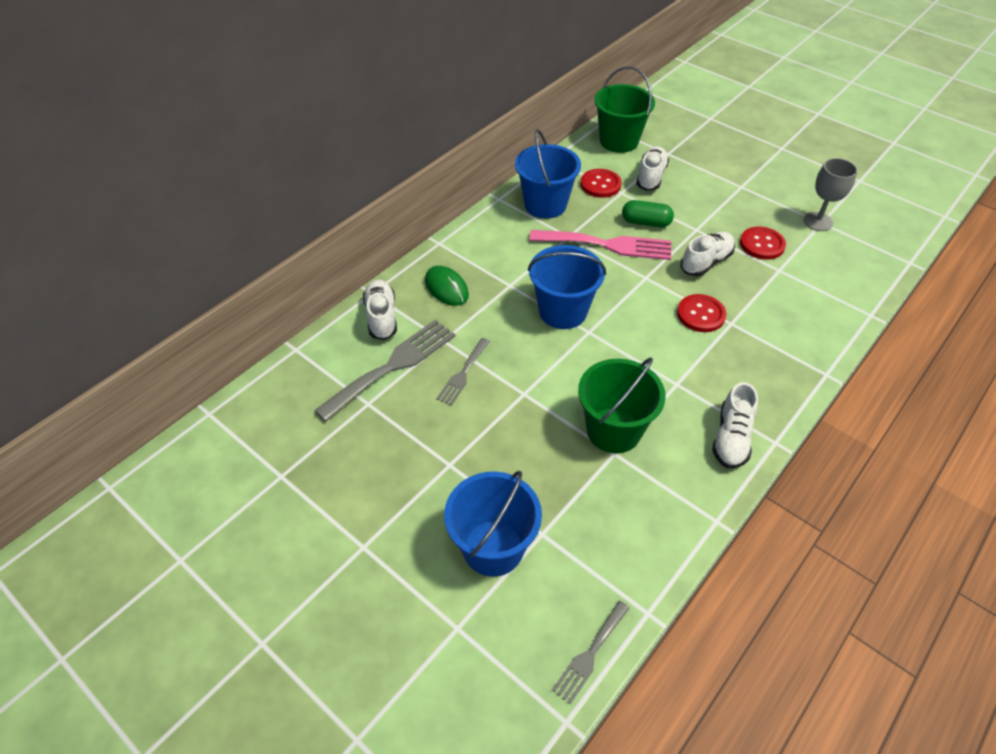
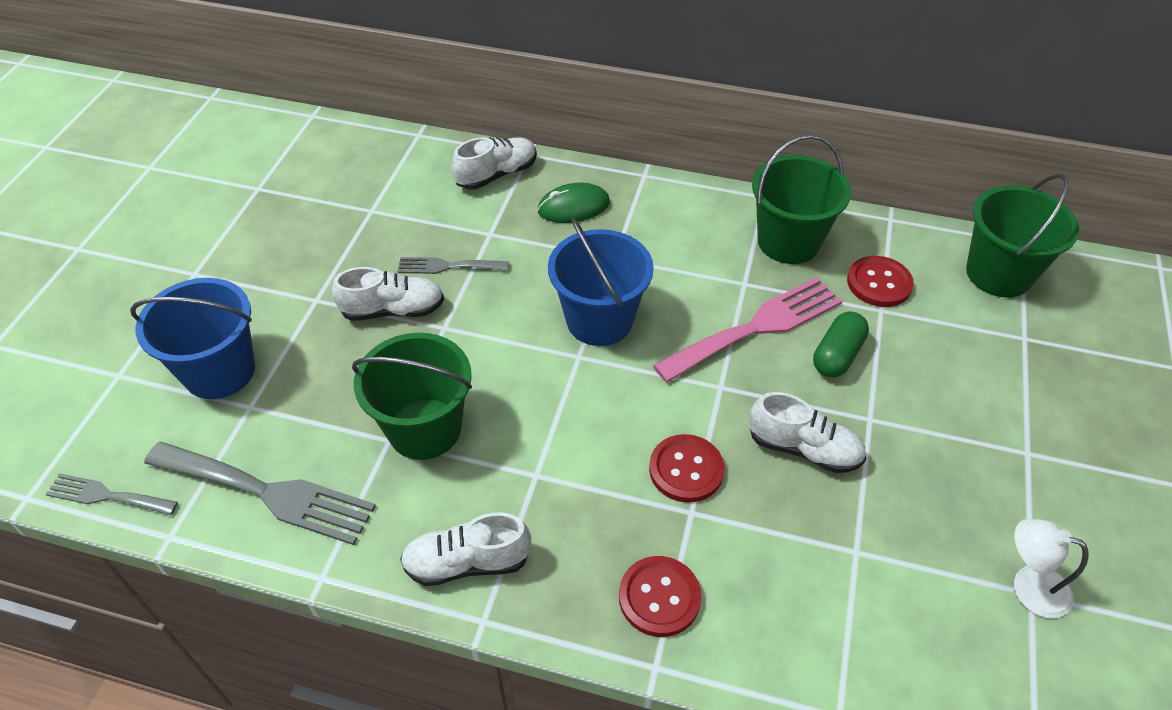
camera: 65 degrees right, 0 degrees up
grey fork [314,319,455,422] -> grey fork moved to [144,442,376,545]
green mouse [425,266,469,306] -> green mouse turned 45 degrees clockwise [537,183,610,223]
blue bucket [515,129,581,219] -> green bucket [752,135,851,264]
pink fork [529,230,671,260] -> pink fork turned 105 degrees counterclockwise [653,277,842,383]
green capsule [622,200,674,227] -> green capsule turned 45 degrees clockwise [813,311,869,378]
white shoe [636,146,669,191] -> white shoe moved to [332,267,444,321]
red button [740,227,786,260] -> red button moved to [619,556,701,637]
grey goblet [803,158,857,231] -> white lamp [1014,519,1088,618]

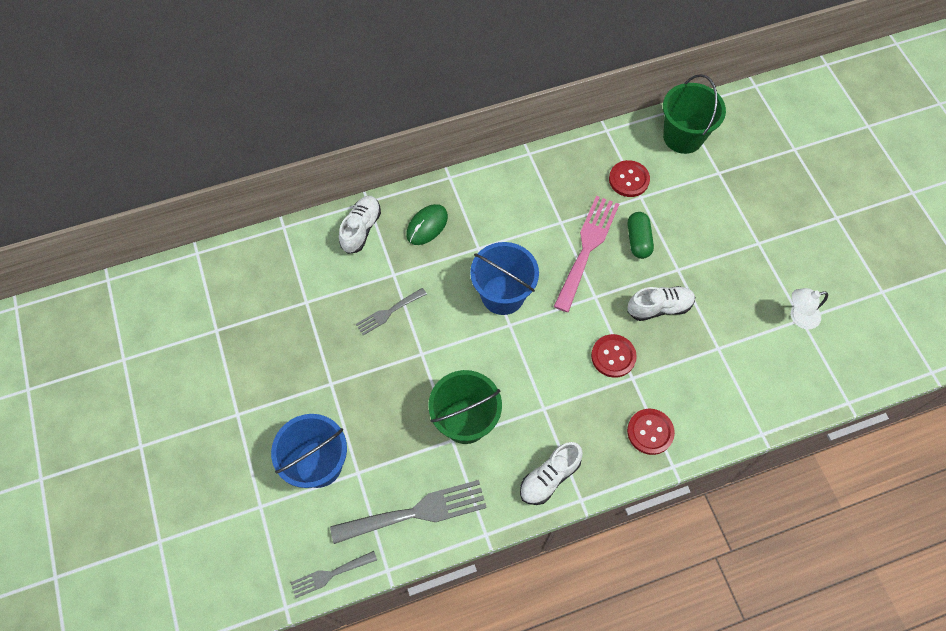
camera: 35 degrees left, 15 degrees up
white shoe [332,267,444,321] -> none
green bucket [752,135,851,264] -> none

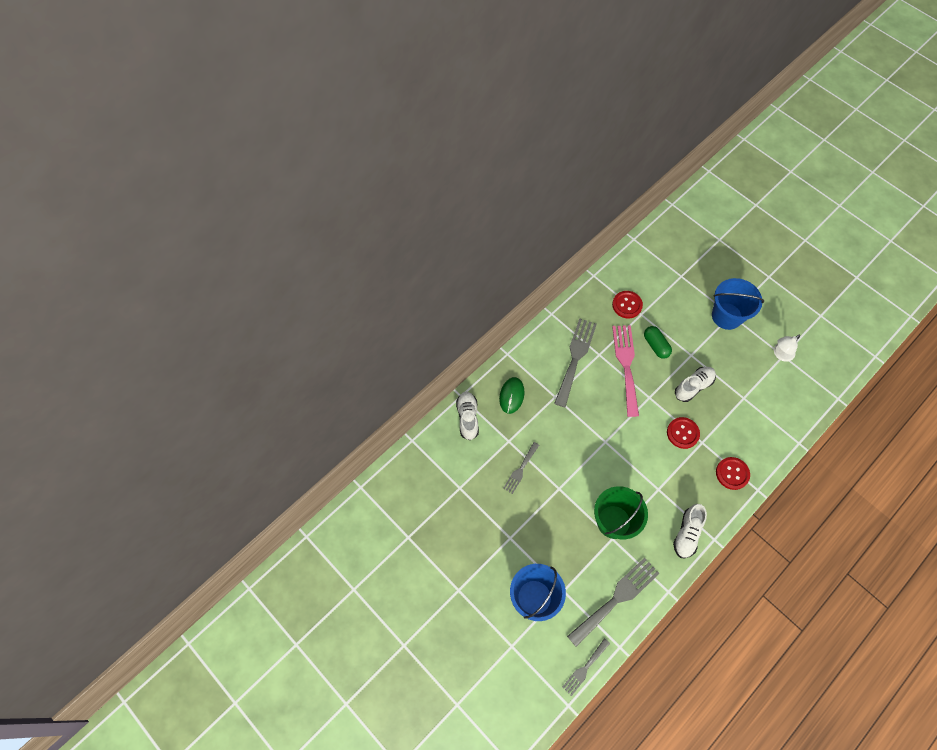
camera: 25 degrees left, 0 degrees up
blue bucket [470,242,539,315] -> blue bucket moved to [712,278,764,330]
green bucket [663,74,726,154] -> none
none -> grey fork [554,318,597,407]

